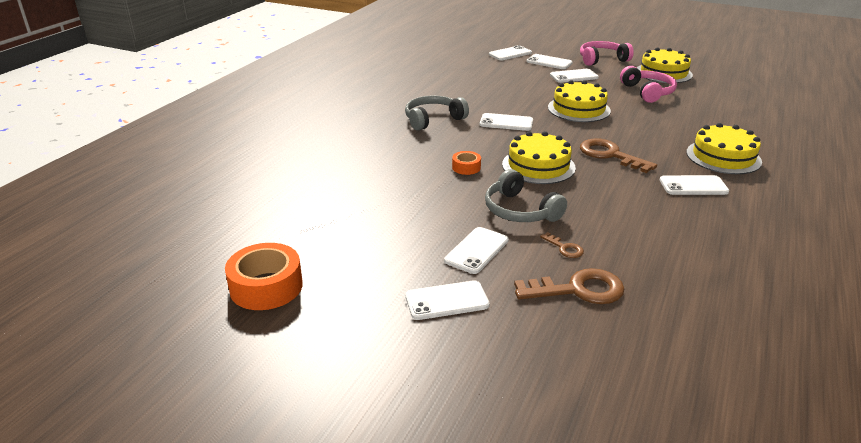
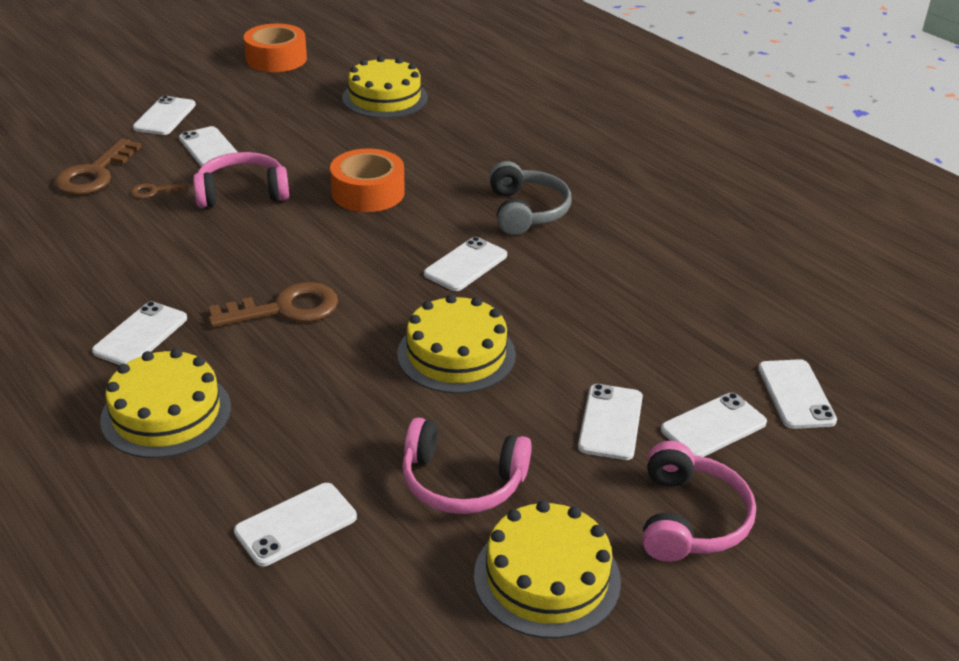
camera: 115 degrees right, 5 degrees up
orange tape [452,151,481,175] -> orange tape [330,149,405,212], size x1.90
grey headphones [485,169,567,222] -> pink headphones [193,152,289,208]
yellow cake [502,131,576,184] -> yellow cake moved to [342,56,428,118]
none -> white phone [234,483,357,566]

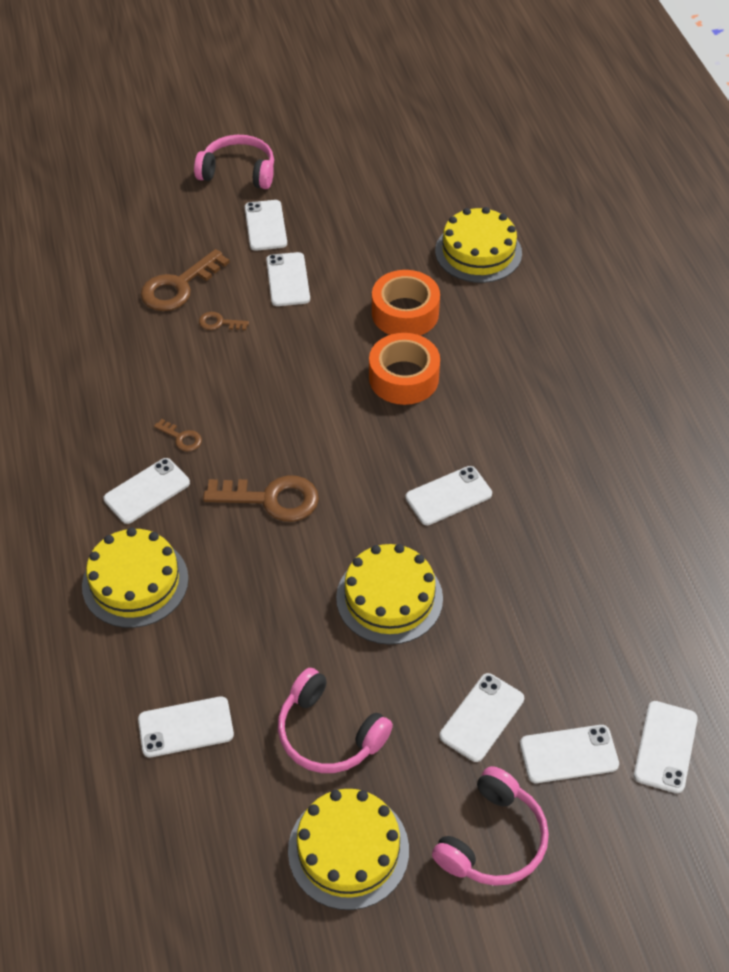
camera: 25 degrees right, 15 degrees up
white phone [133,96,196,135] -> white phone turned 45 degrees counterclockwise [245,200,287,251]
pink headphones [193,152,289,208] -> pink headphones moved to [194,135,274,189]
orange tape [244,24,307,72] -> orange tape moved to [372,270,440,335]
grey headphones [489,161,572,235] -> none
none -> brown key [154,419,202,452]

